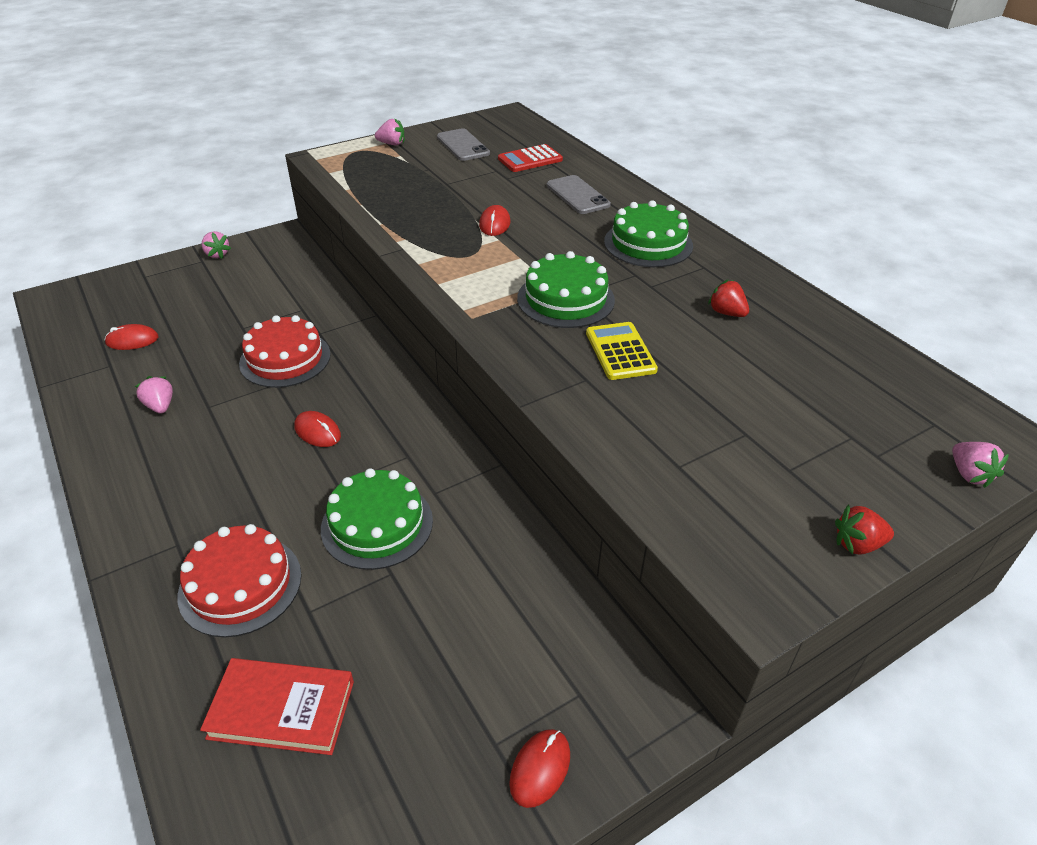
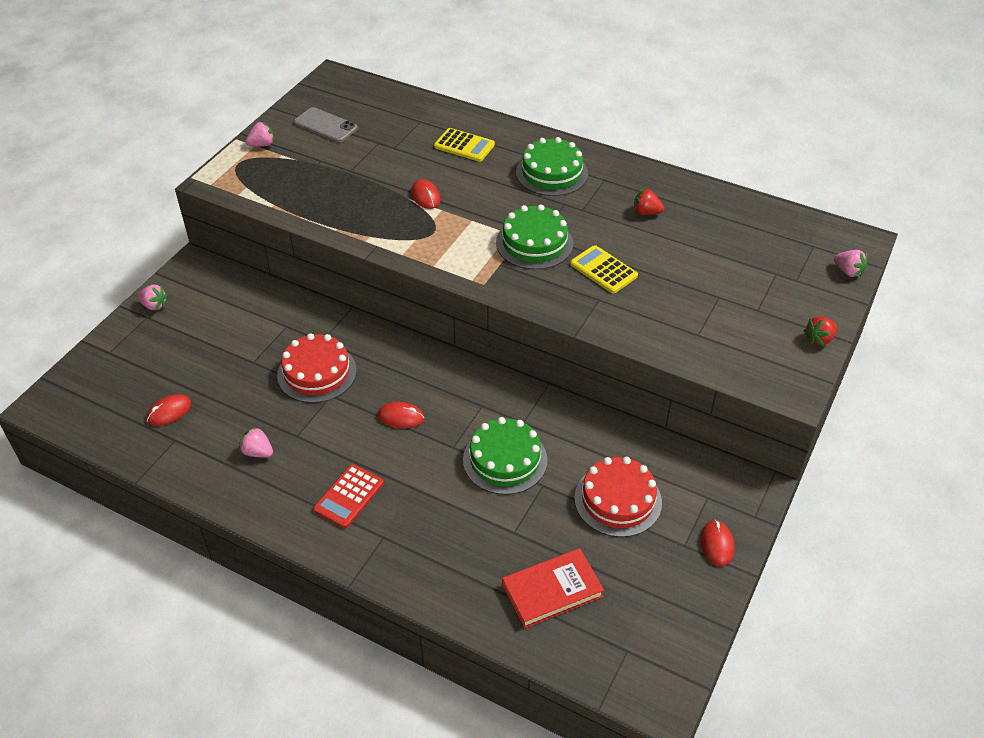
camera: 30 degrees left, 5 degrees up
red cake [178,524,302,637] -> red cake moved to [574,457,662,537]
red calculator [498,144,563,172] -> red calculator moved to [313,464,384,528]
grey phone [547,175,611,214] -> yellow calculator [434,128,495,162]

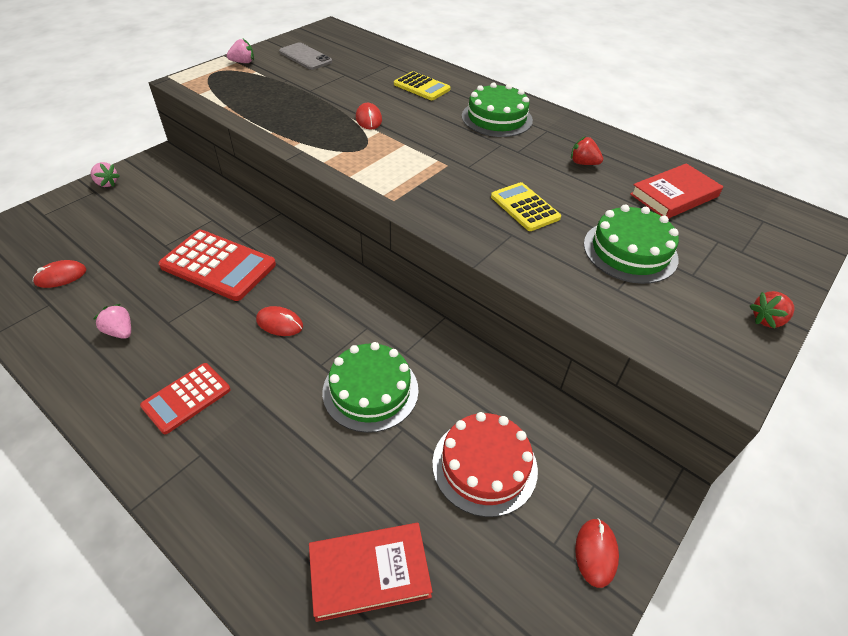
camera: 10 degrees right, 0 degrees up
red cake [277,333,357,403] -> red calculator [159,230,276,301]
green cake [496,204,573,270] -> green cake moved to [584,205,679,284]
pink strawberry [834,250,867,277] -> none
none -> red book [630,163,723,219]

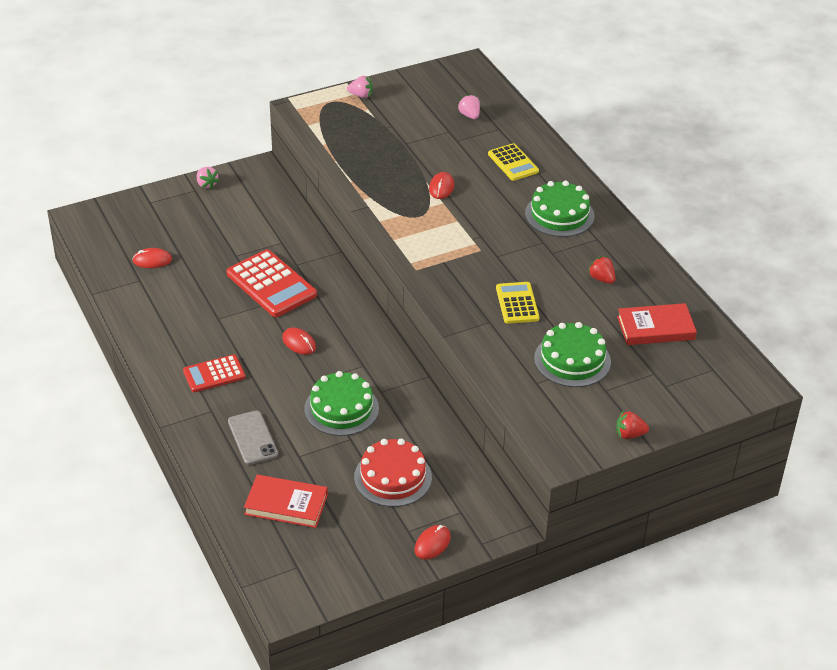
camera: 25 degrees right, 5 degrees down
pink strawberry [93,304,131,339] -> pink strawberry moved to [457,94,480,119]
grey phone [279,42,332,70] -> grey phone moved to [228,410,278,465]

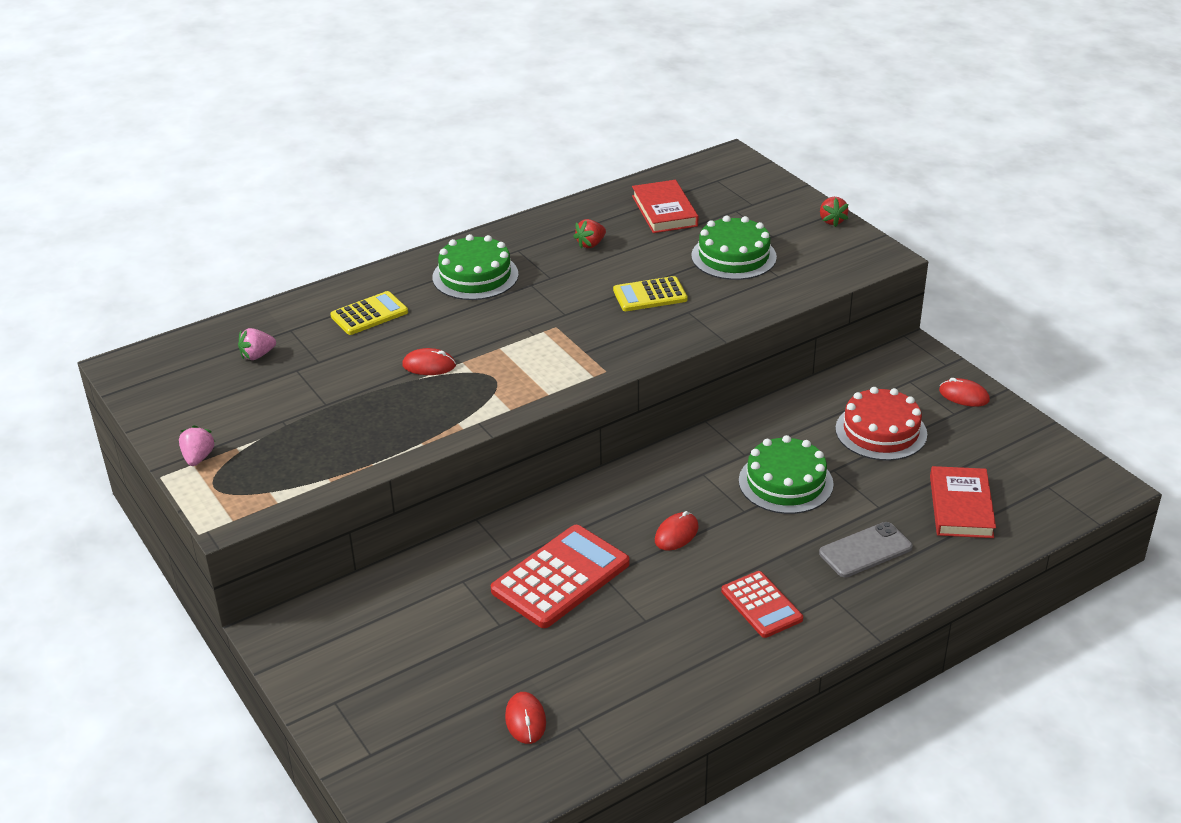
camera: 95 degrees left, 5 degrees down
pink strawberry [197,167,220,189] -> none

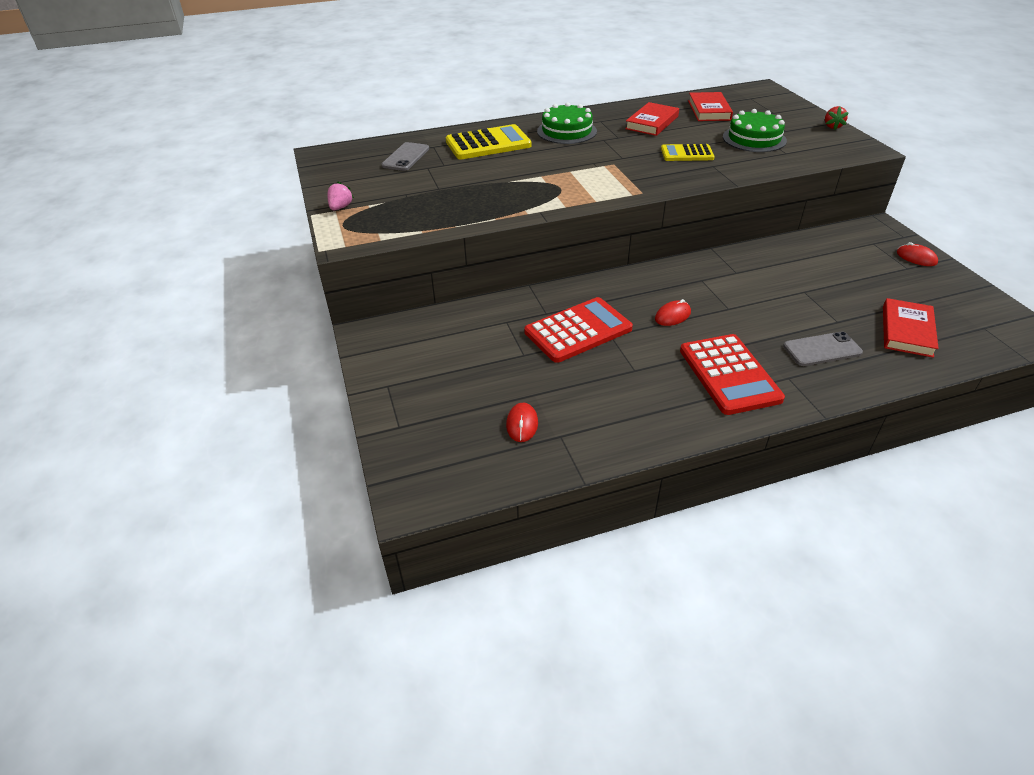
camera: 15 degrees right, 5 degrees up
pink strawberry [238,328,276,360] -> grey phone [382,142,429,171]
yellow calculator [330,291,408,335] -> yellow calculator [446,124,532,159], size x1.64
red mouse [402,348,456,375] -> none
red strawberry [573,219,606,249] -> red book [625,102,679,136]
red calculator [721,571,803,638] -> red calculator [680,334,785,415], size x1.64
green cake [739,435,834,514] -> none
red cake [835,387,927,461] -> none

